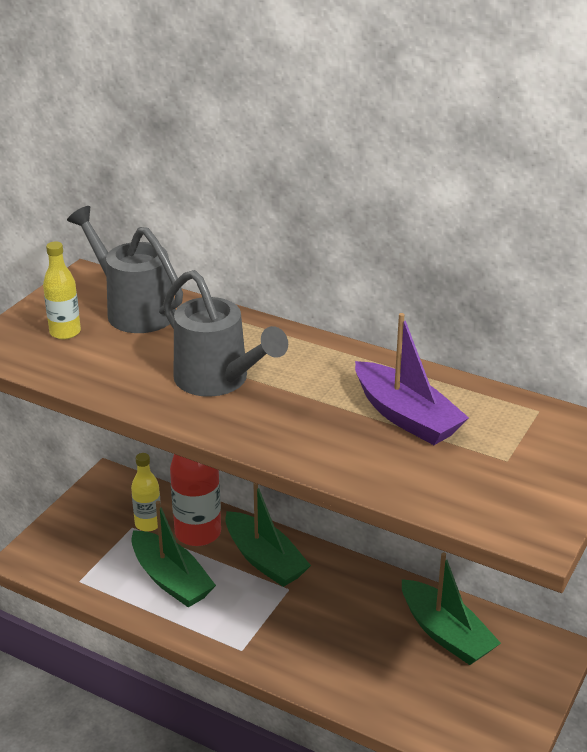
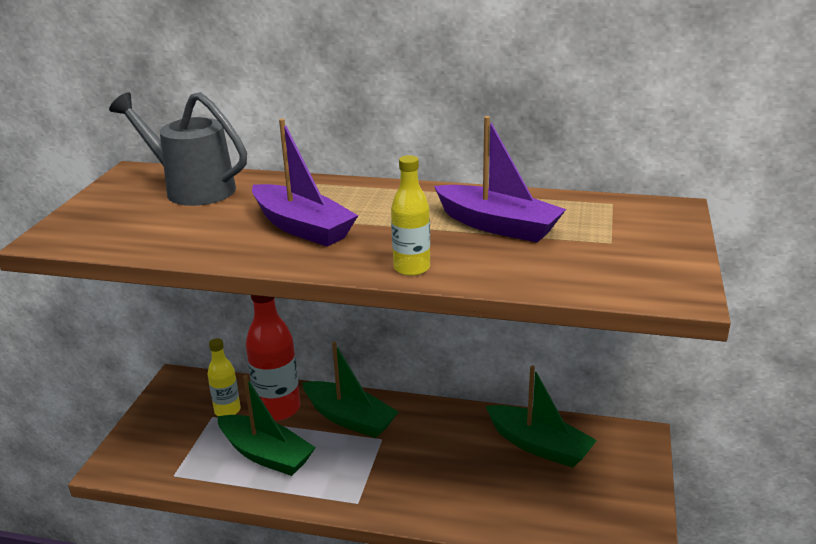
camera: 15 degrees left, 5 degrees down
yellow bottle [43,241,81,339] -> yellow bottle moved to [391,155,430,276]
grey watering can [163,270,288,397] -> purple boat [252,119,358,246]

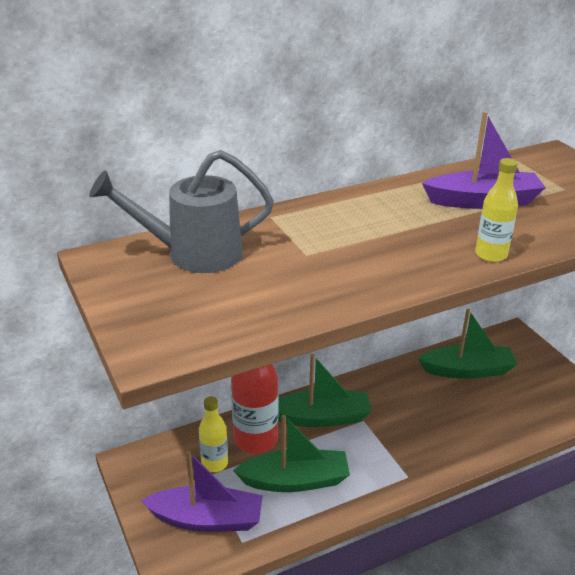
camera: 40 degrees left, 5 degrees up
purple boat [252,119,358,246] -> purple boat moved to [141,451,263,532]

